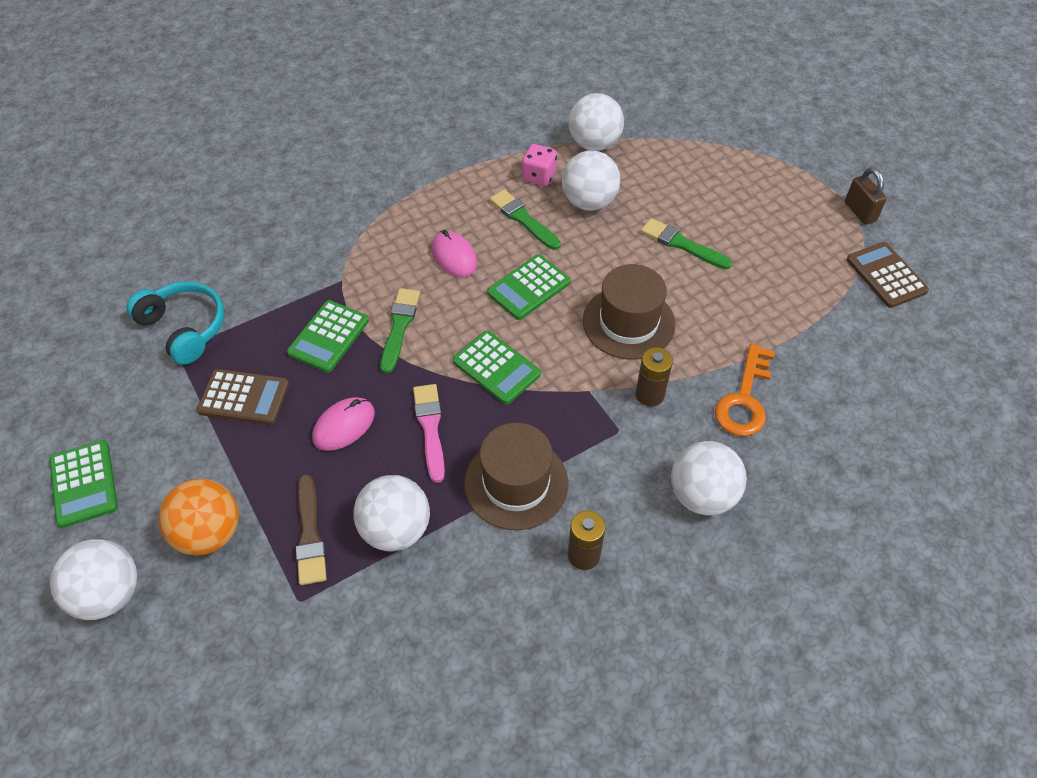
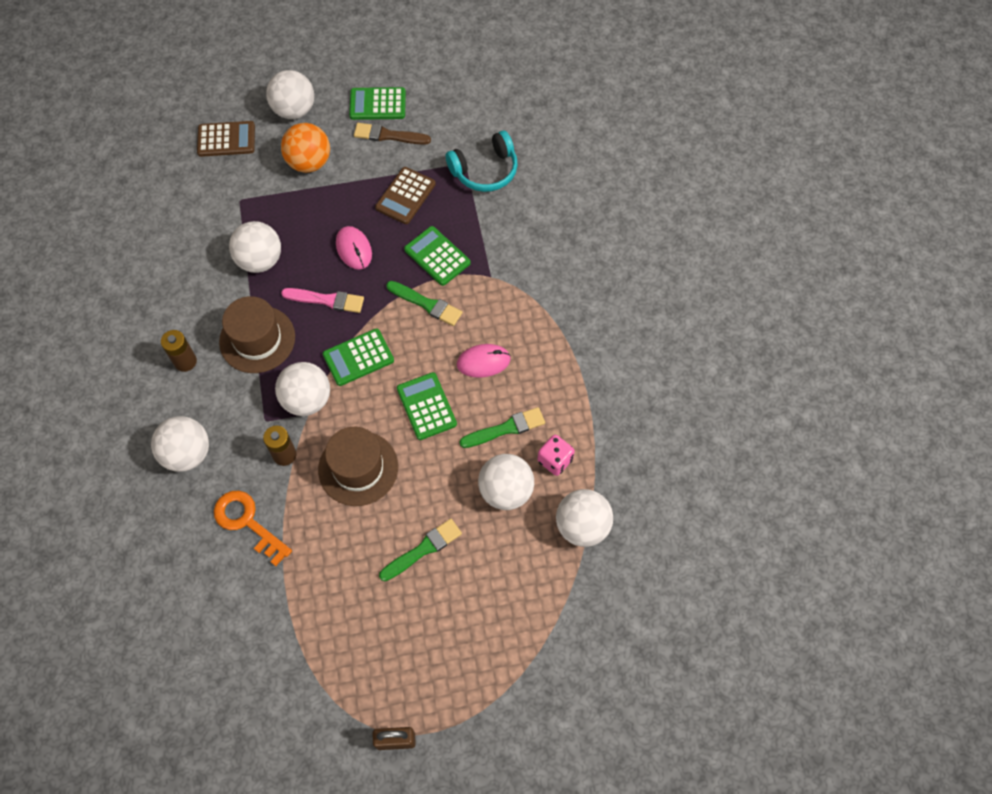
camera: 110 degrees right, 10 degrees up
brown brush [296,474,327,585] -> brown brush moved to [354,123,431,145]
brown calculator [847,242,929,308] -> brown calculator moved to [197,121,255,157]
none -> white ball [275,362,330,416]

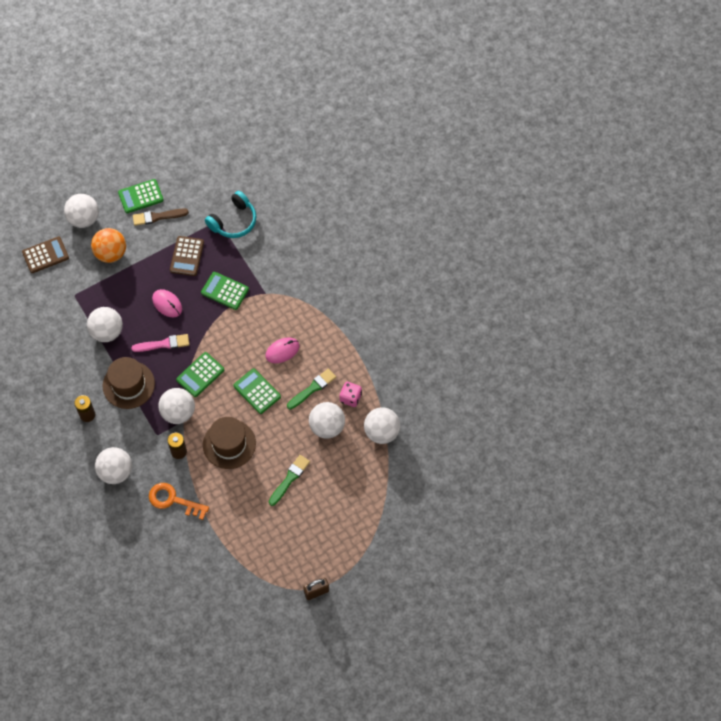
camera: 20 degrees left, 0 degrees up
green brush [386,281,463,326] -> none

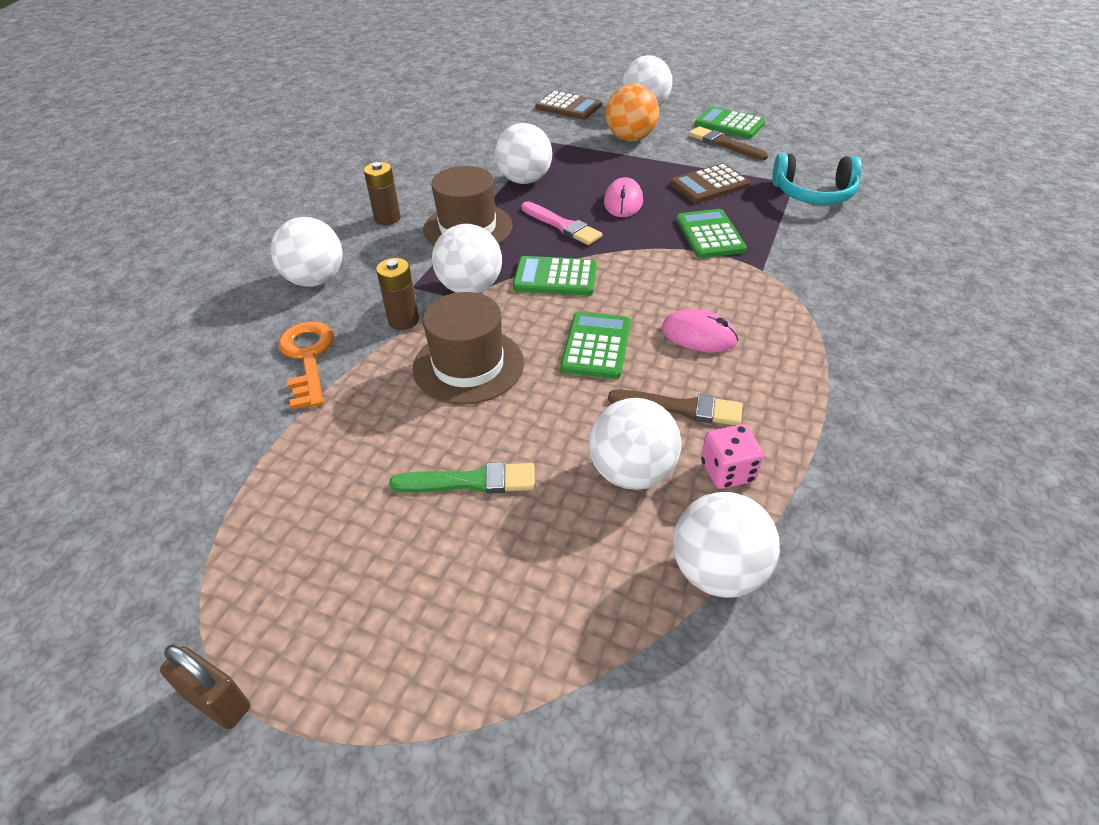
camera: 55 degrees right, 20 degrees down
green brush [287,368,336,410] -> brown brush [608,390,742,425]

